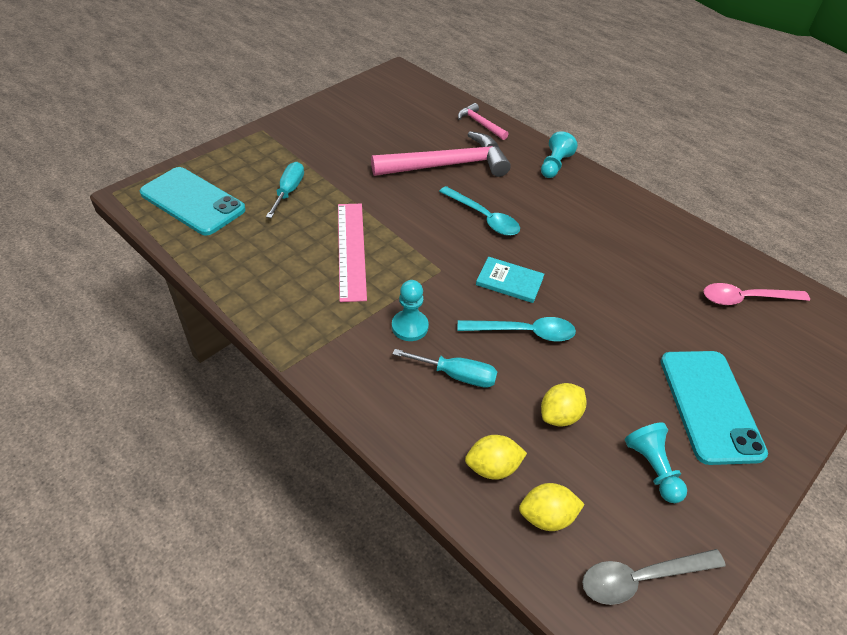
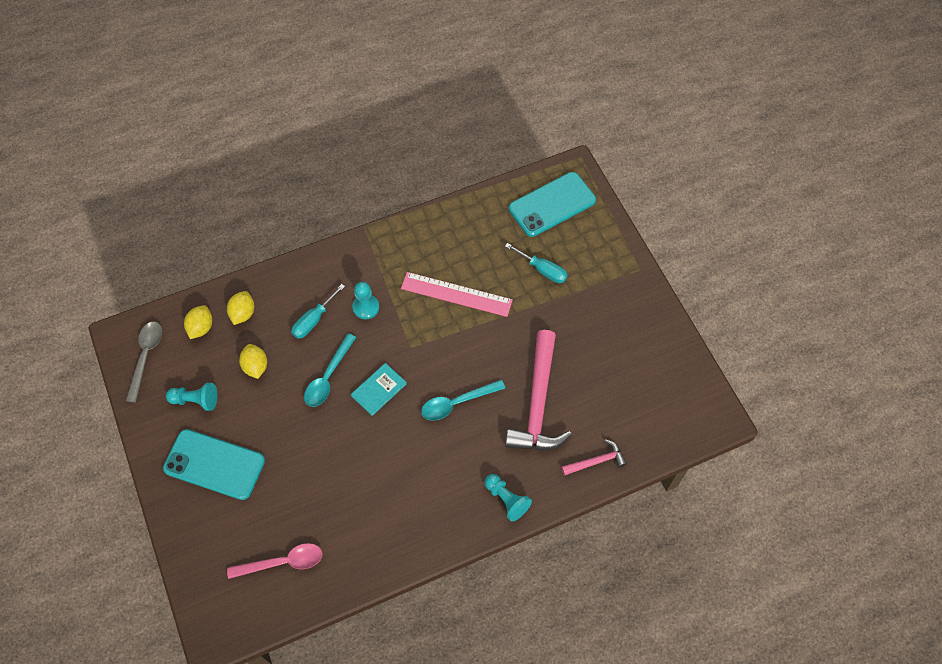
camera: 115 degrees right, 15 degrees up
pink spoon [704,283,810,305] -> pink spoon turned 60 degrees clockwise [227,543,322,579]

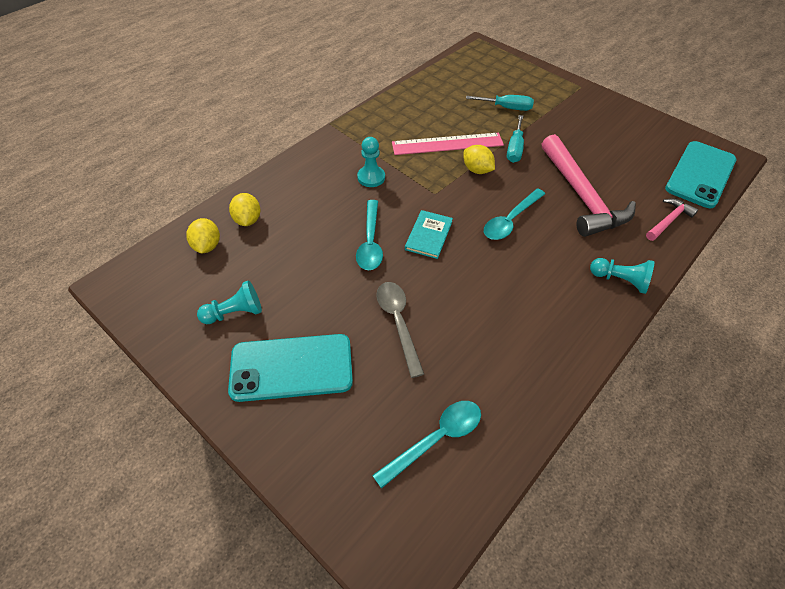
camera: 25 degrees left, 10 degrees down
grey spoon [126,322,162,403] -> grey spoon moved to [376,282,424,378]
pink spoon [227,543,322,579] -> turquoise spoon [372,401,481,489]
yellow lemon [239,344,267,379] -> yellow lemon moved to [463,145,495,174]
turquoise screwdriver [291,284,345,339] -> turquoise screwdriver moved to [507,115,524,163]
turquoise phone [509,172,596,237] -> turquoise phone moved to [665,141,736,208]

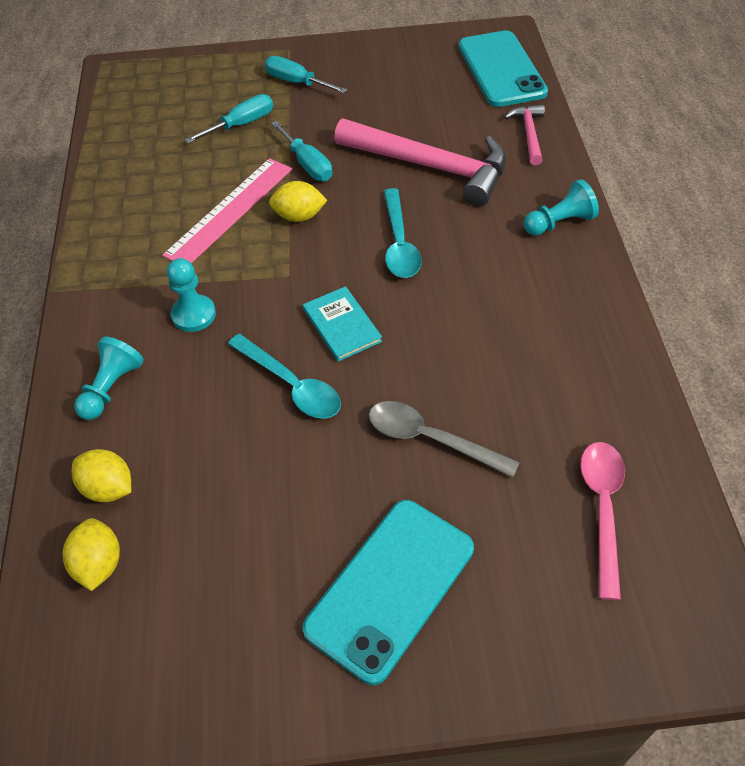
camera: 45 degrees left, 0 degrees up
yellow lemon [186,218,220,253] -> yellow lemon turned 45 degrees clockwise [63,518,120,591]
turquoise pawn [197,280,262,324] -> turquoise pawn moved to [74,336,144,420]
turquoise spoon [372,401,481,489] -> pink spoon [580,442,625,600]
none -> turquoise screwdriver [265,56,347,93]

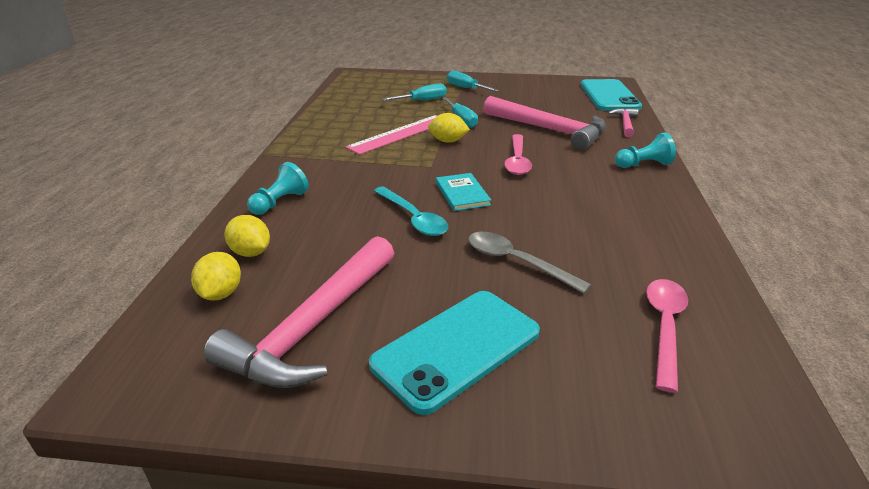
camera: 10 degrees right, 20 degrees down
turquoise pawn [167,258,216,332] -> none
turquoise spoon [384,188,422,278] -> pink spoon [504,134,532,175]
none -> pink hammer [204,236,394,388]

